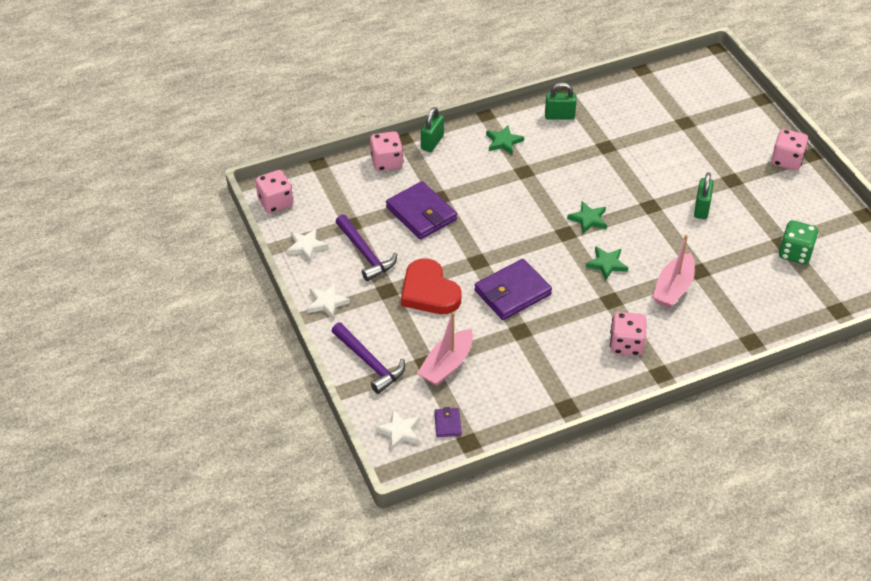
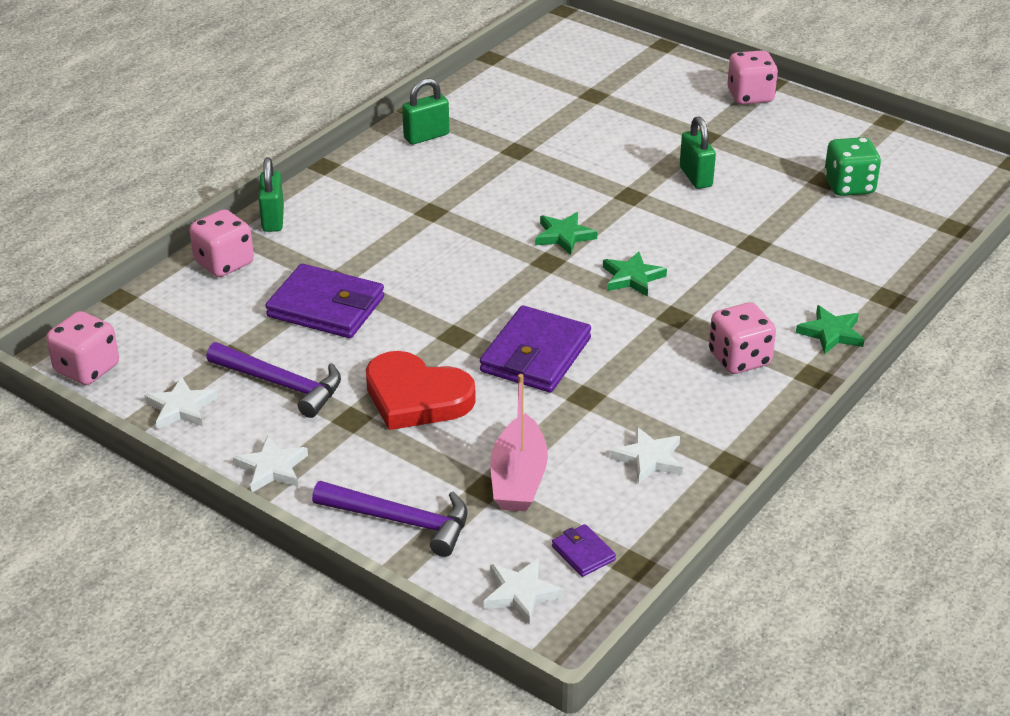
camera: 30 degrees left, 10 degrees down
green star [486,125,524,155] -> green star moved to [796,305,865,355]
pink boat [652,235,695,308] -> none
none -> white star [610,426,683,484]

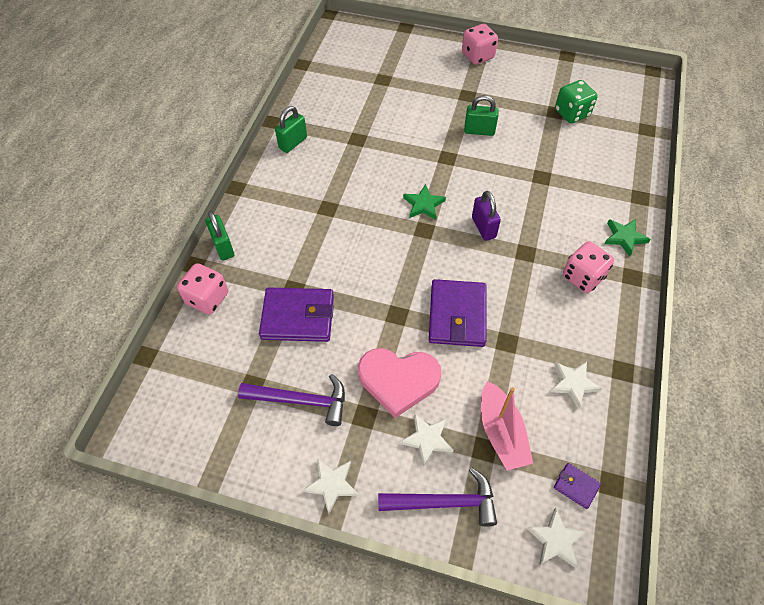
camera: 20 degrees left, 20 degrees up
pink dice [46,311,119,385] -> none
white star [145,377,218,429] -> white star moved to [400,413,453,467]
red heart [366,351,476,430] -> pink heart [358,348,441,418]
green star [603,251,667,297] -> purple padlock [472,191,501,241]
green padlock [680,116,716,189] -> green padlock turned 45 degrees counterclockwise [464,95,499,136]

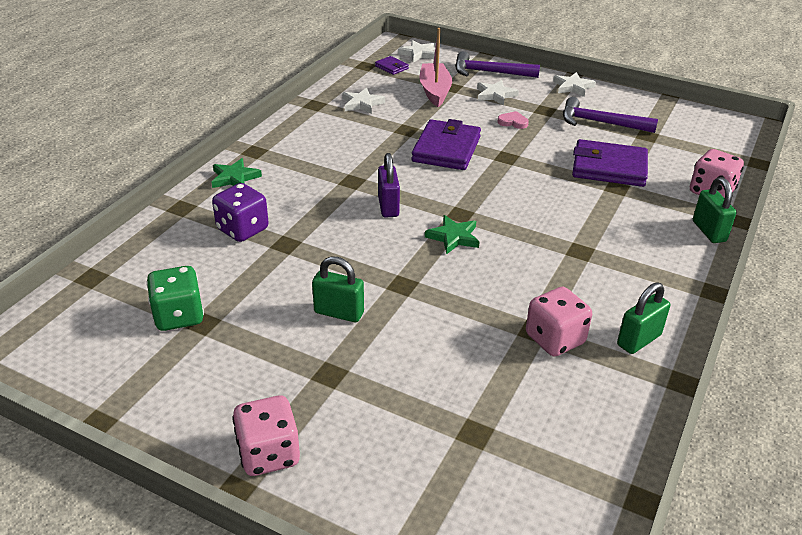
camera: 170 degrees left, 20 degrees down
pink heart [358,348,441,418] -> pink heart [497,111,529,129], size x0.42
pink dice [563,241,614,293] -> pink dice moved to [526,287,592,356]
none -> purple dice [212,183,269,242]

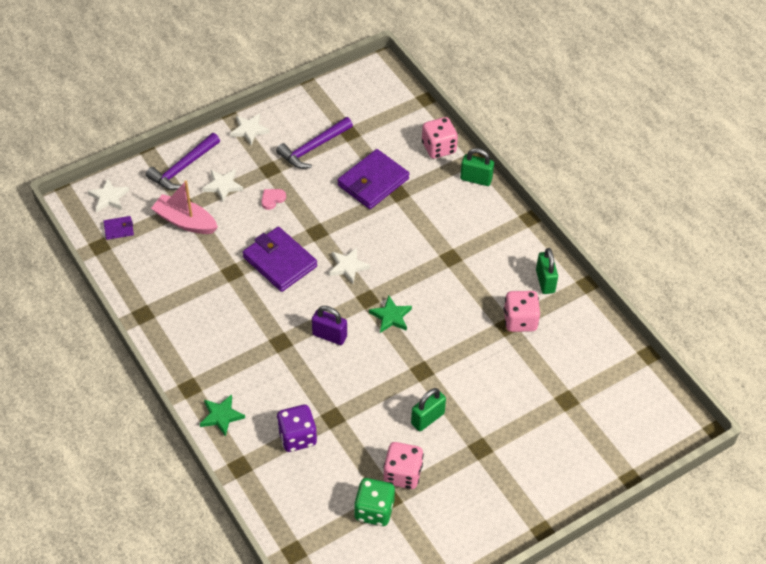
camera: 60 degrees left, 15 degrees up
pink dice [232,395,300,476] -> pink dice moved to [383,442,424,489]
white star [342,88,385,114] -> white star moved to [329,248,370,284]

